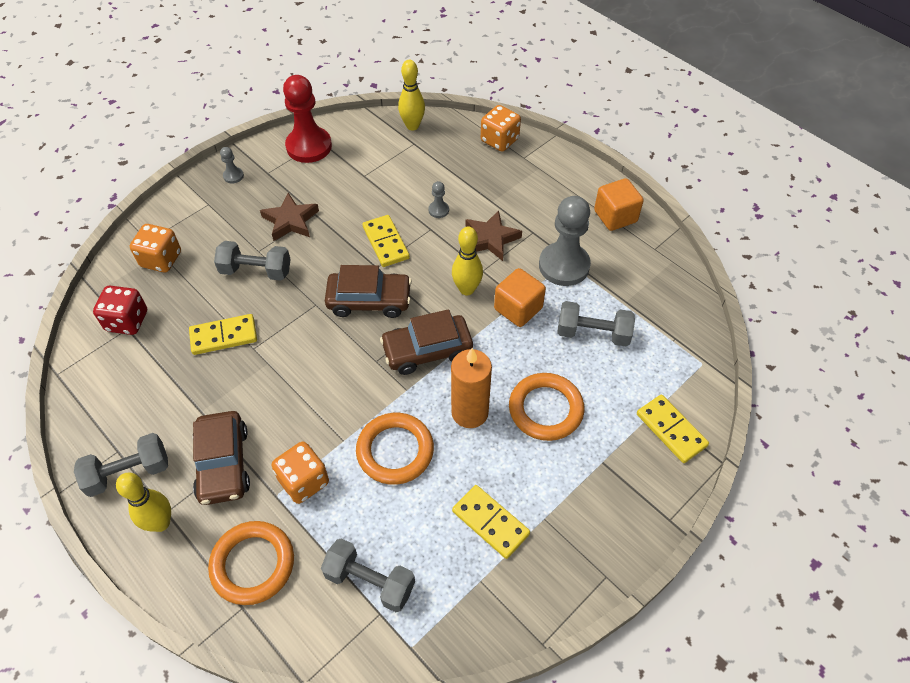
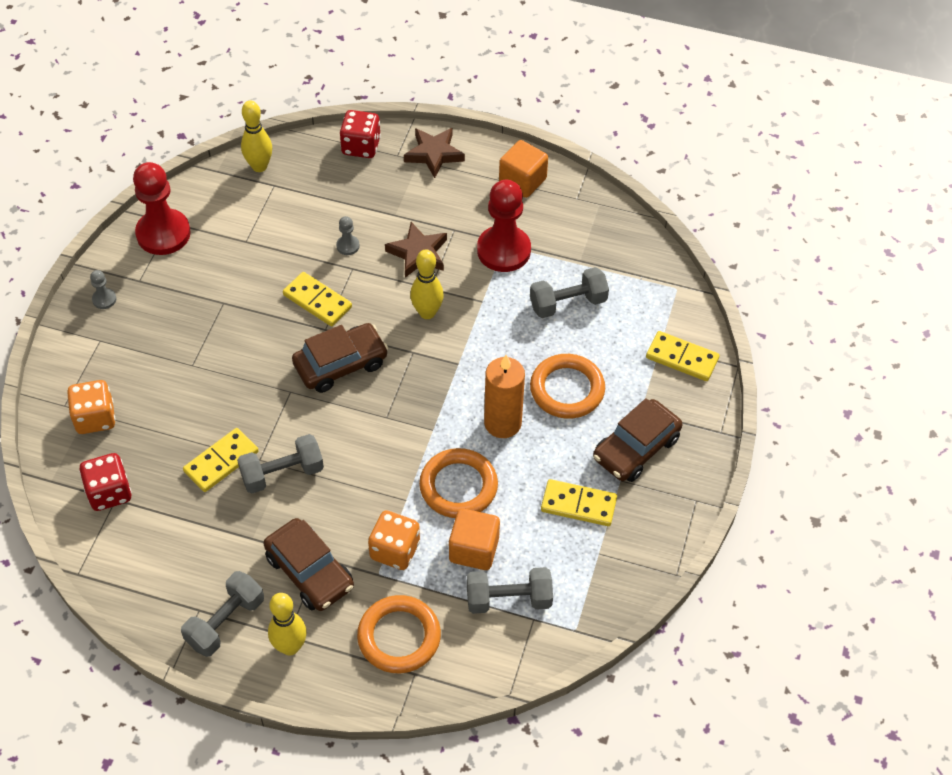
camera: 30 degrees left, 0 degrees up
grey dumbbell [214,241,291,281] -> grey dumbbell moved to [237,434,324,494]
brown star [260,193,319,241] -> brown star moved to [404,128,465,178]
brown car [380,309,473,375] -> brown car moved to [593,398,682,482]
orange dice [481,105,521,152] -> red dice [340,110,381,158]
orange cube [494,268,546,327] -> orange cube moved to [449,508,500,570]
grey pawn [539,196,591,286] -> red pawn [477,180,531,272]

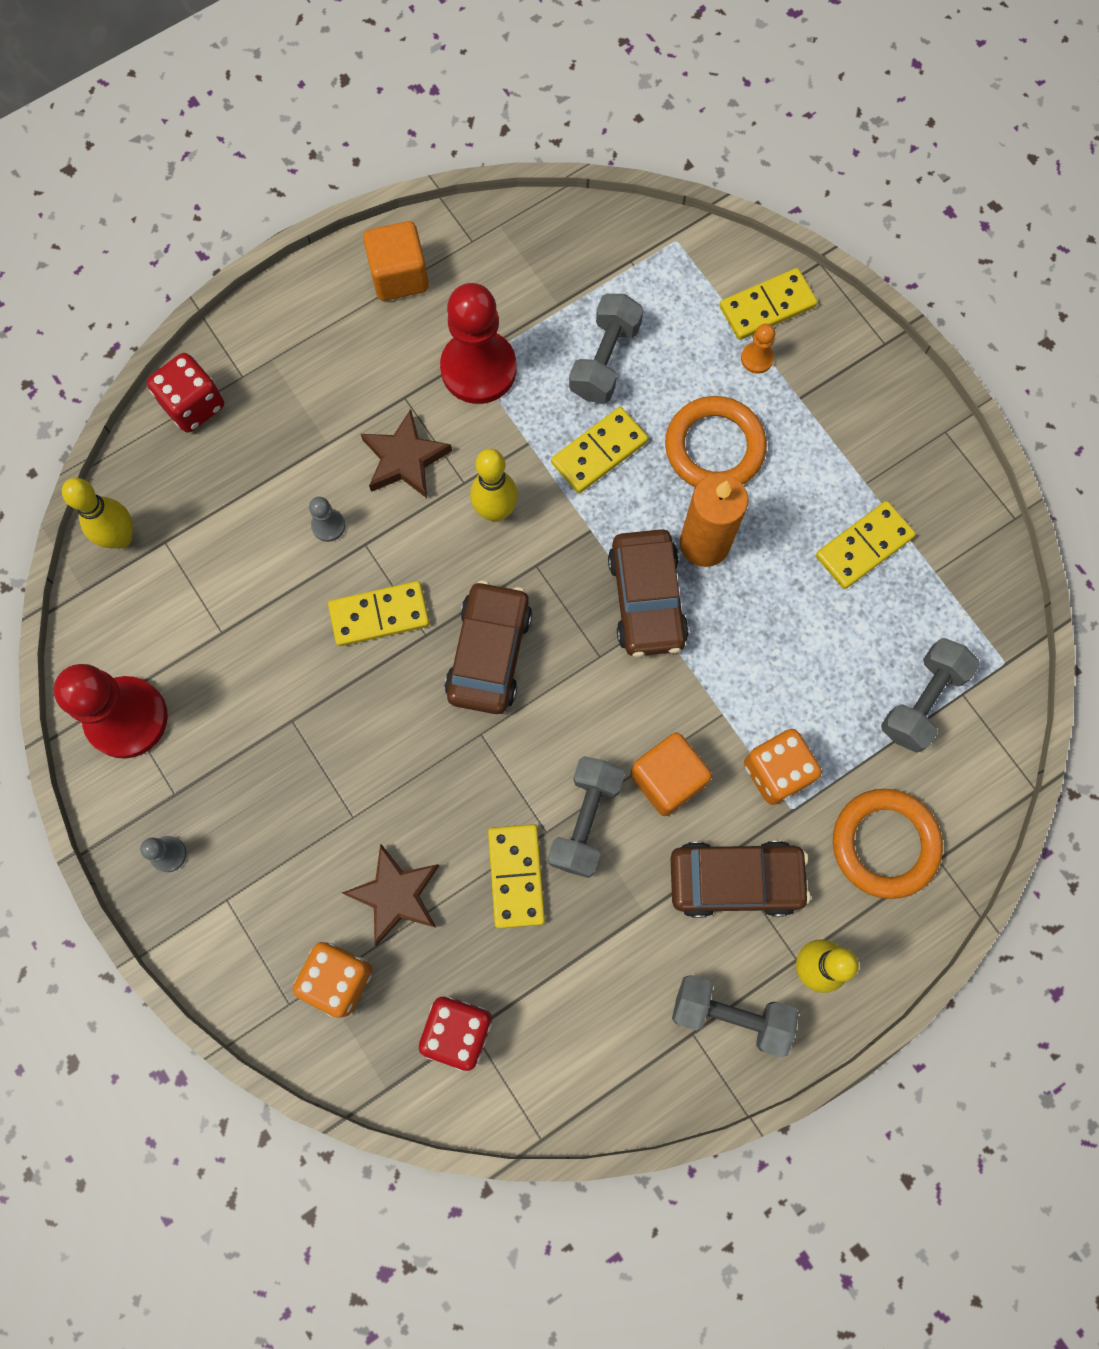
camera: 50 degrees left, 20 degrees up
grey dumbbell [181,571,264,657] -> grey dumbbell turned 60 degrees counterclockwise [672,975,799,1058]
brown star [404,128,465,178] -> brown star moved to [342,844,439,946]
orange ring [419,448,498,518] -> none
orange cube [449,508,500,570] -> orange cube moved to [630,732,712,816]
brown car [593,398,682,482] -> brown car moved to [608,529,689,657]
none -> yellow domino [551,407,648,494]
none -> orange pawn [741,324,775,374]

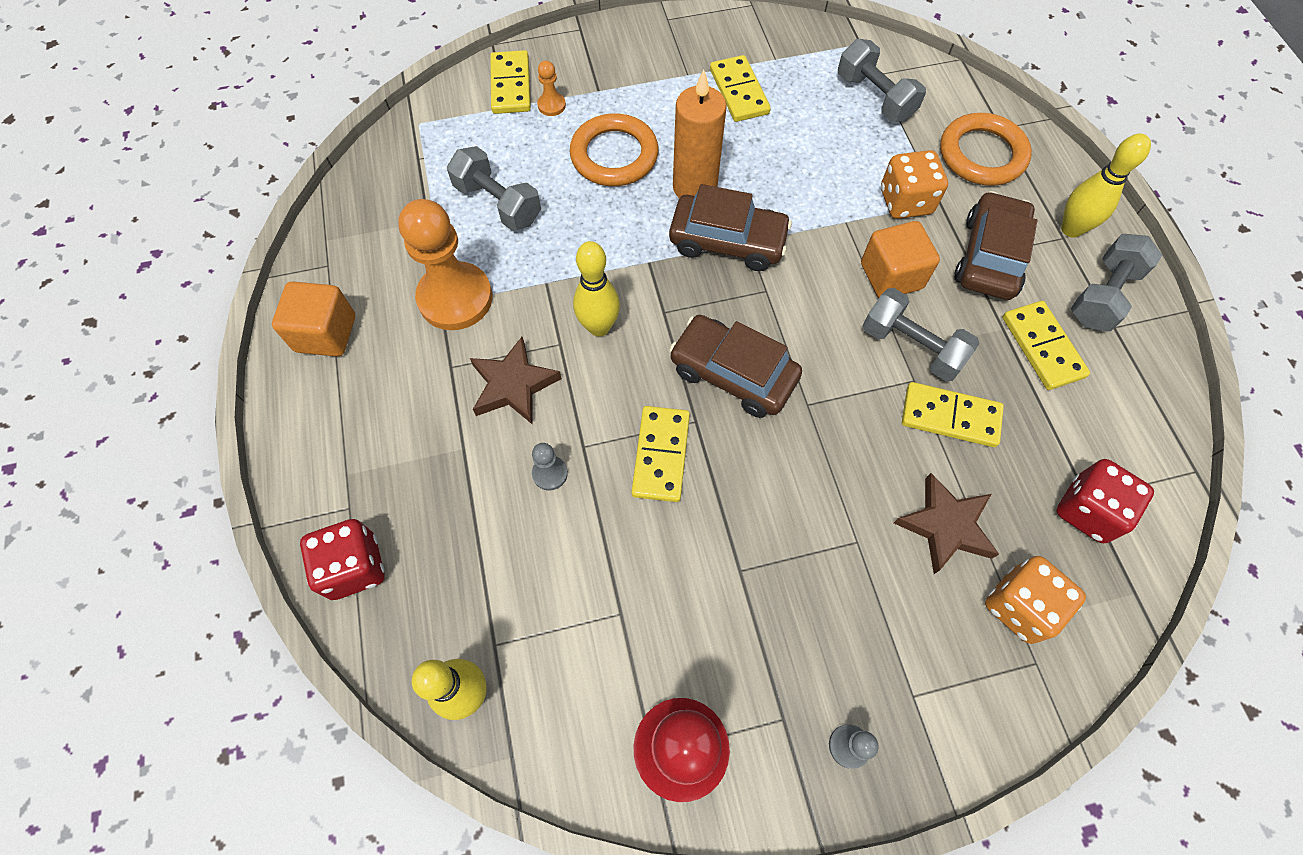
camera: 70 degrees left, 10 degrees down
red pawn [440,283,517,404] -> orange pawn [398,199,493,330]
yellow domino [551,407,648,494] -> yellow domino moved to [1002,301,1090,390]

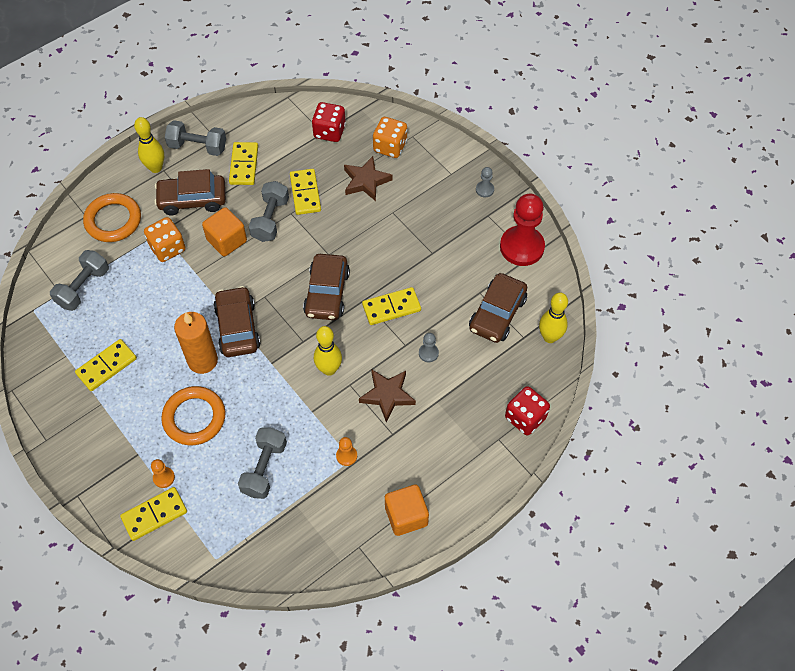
camera: 115 degrees left, 5 degrees down
orange pawn [398,199,493,330] -> orange pawn [336,437,357,466], size x0.43
yellow domino [1002,301,1090,390] -> yellow domino turned 45 degrees counterclockwise [229,142,258,185]
none -> brown car [469,273,527,343]

